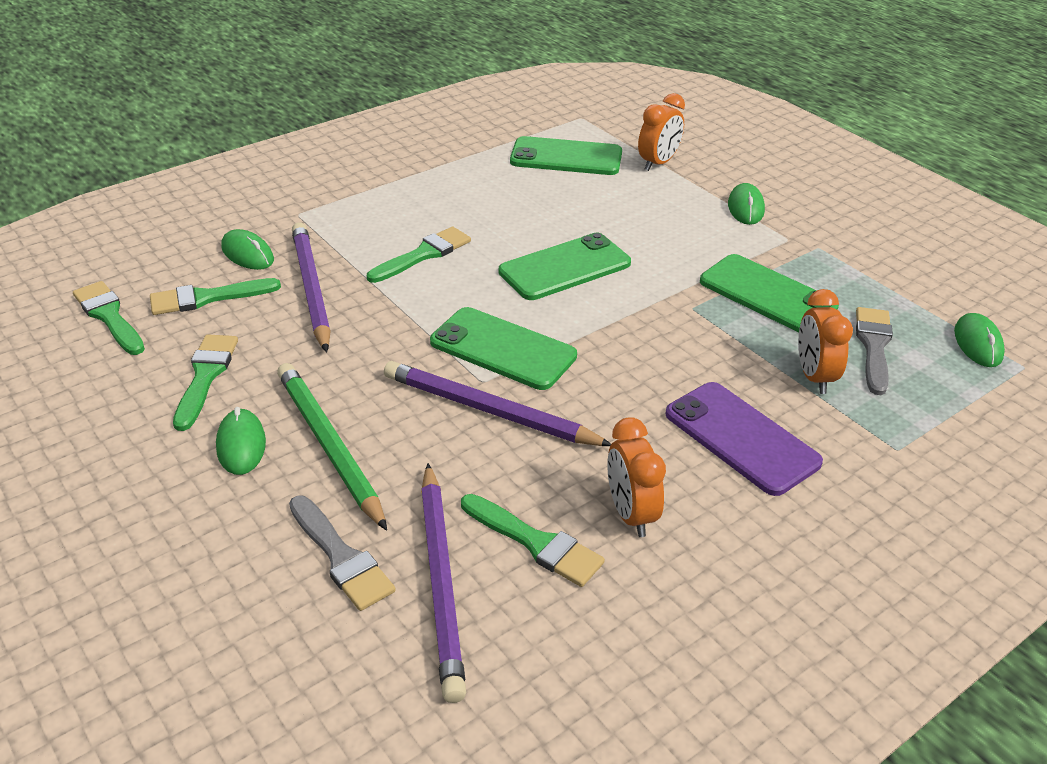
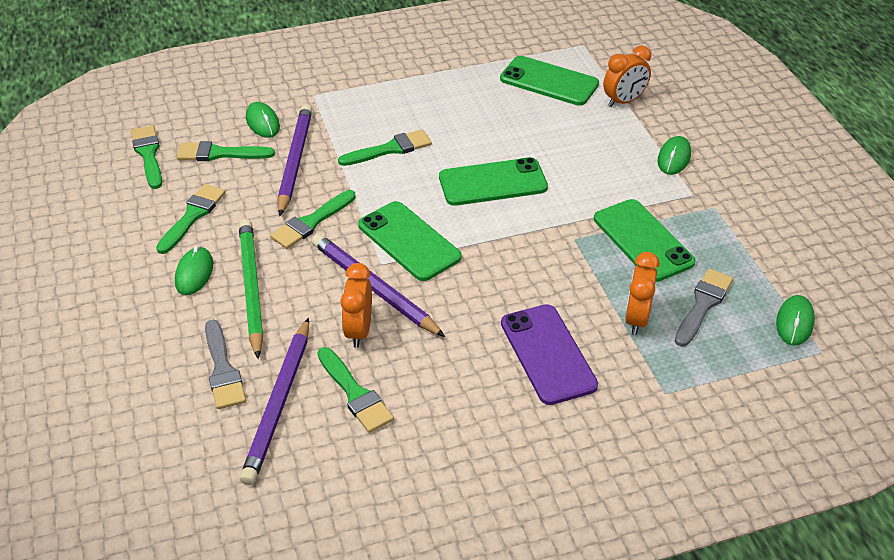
camera: 20 degrees right, 5 degrees up
orange clock [607,417,666,537] -> orange clock moved to [340,263,372,348]
none -> green brush [270,190,356,249]

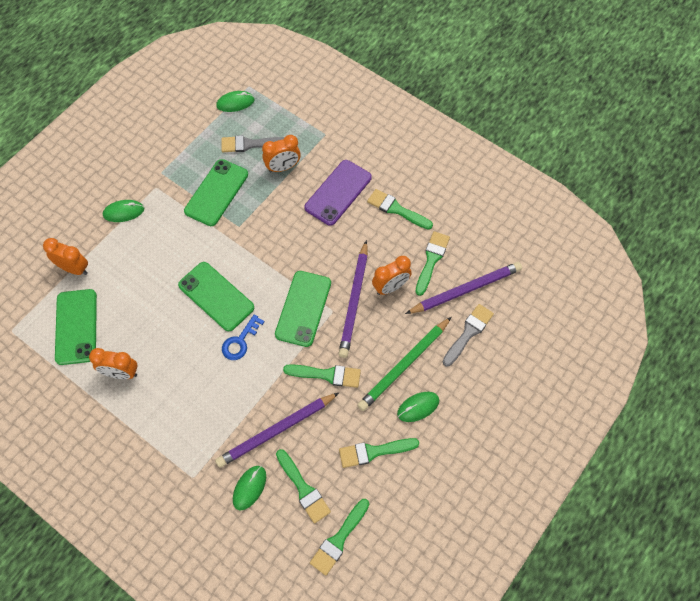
camera: 125 degrees left, 20 degrees up
green brush [338,129,432,166] -> green brush moved to [367,189,433,230]
none -> orange clock [89,348,138,379]
none -> blue key [222,314,264,360]

